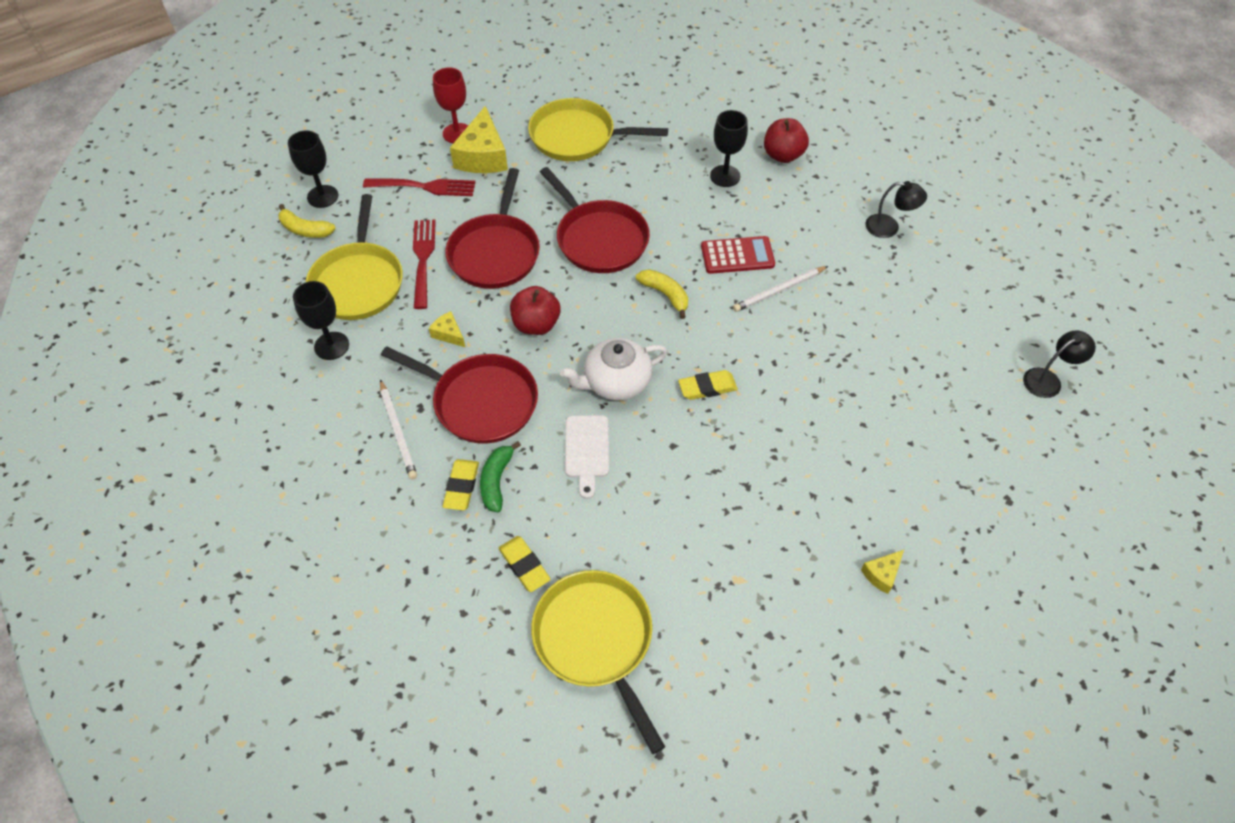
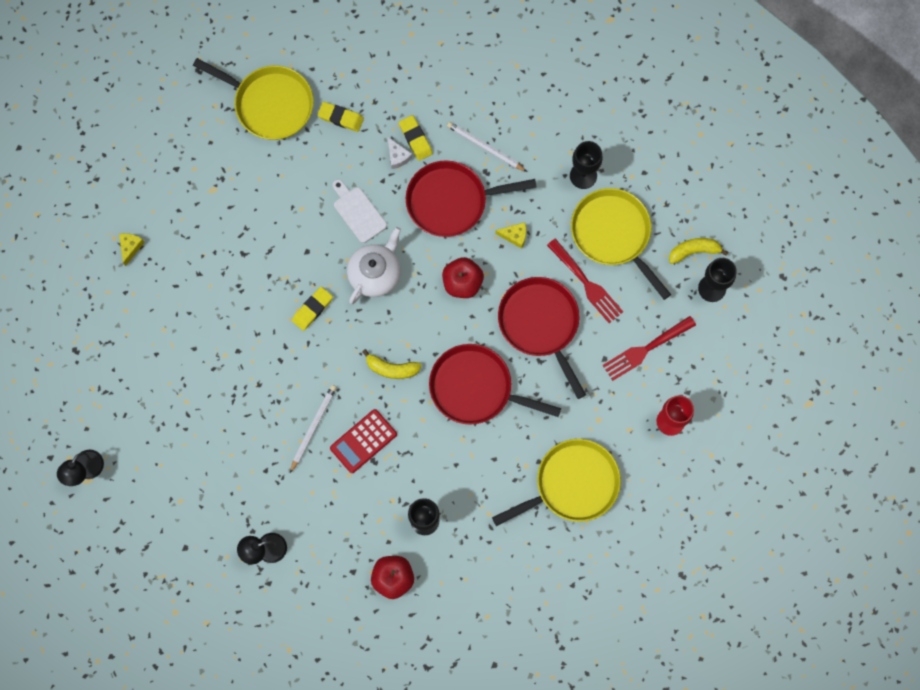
camera: 145 degrees right, 20 degrees up
yellow cheese [450,106,508,173] -> none
green banana [480,441,521,512] -> white cheese [388,137,412,169]

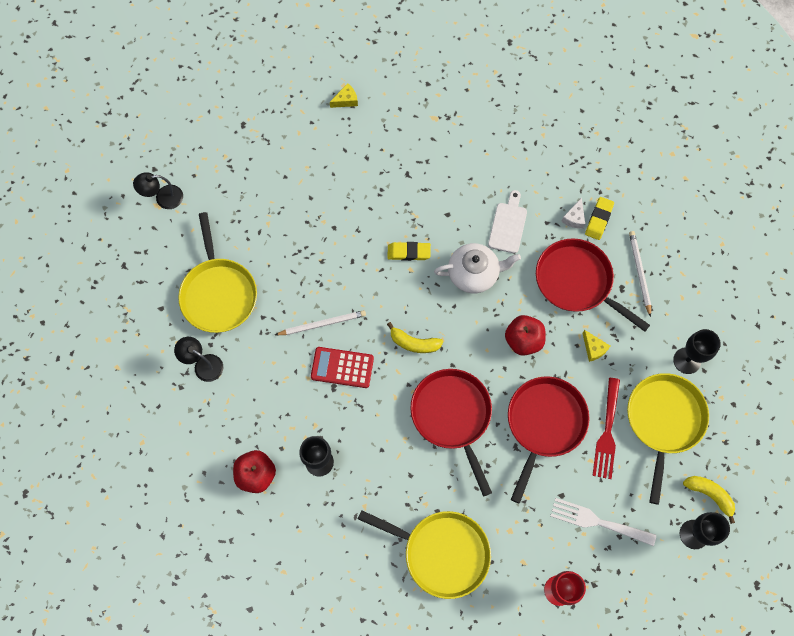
camera: 50 degrees right, 5 degrees down
yellow pan [193,58,314,140] -> yellow pan moved to [178,212,257,333]
yellow eraser [317,101,364,132] -> none
yellow banana [362,349,422,379] -> yellow banana turned 45 degrees counterclockwise [387,322,443,353]
red fork [603,316,696,381] -> white fork [550,498,656,546]

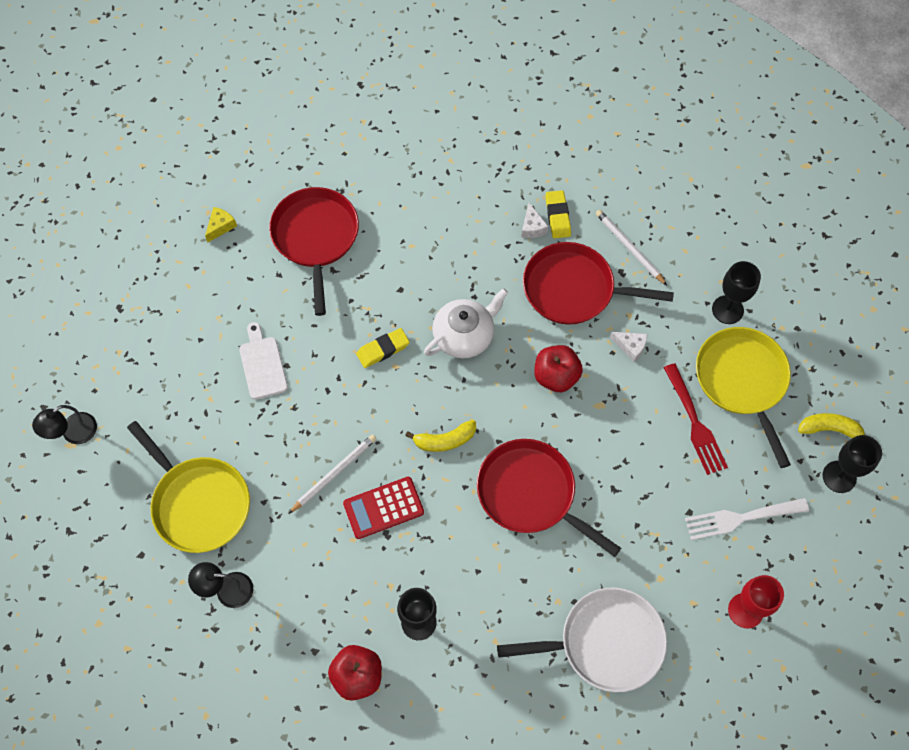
camera: 30 degrees left, 5 degrees down
yellow pan [358,510,491,599] -> white pan [497,587,667,692]
white cutting board [488,190,527,253] -> white cutting board moved to [239,322,288,400]
red pan [508,377,590,504] -> red pan moved to [269,187,359,316]
yellow cheese [582,330,611,362] -> white cheese [610,332,648,362]

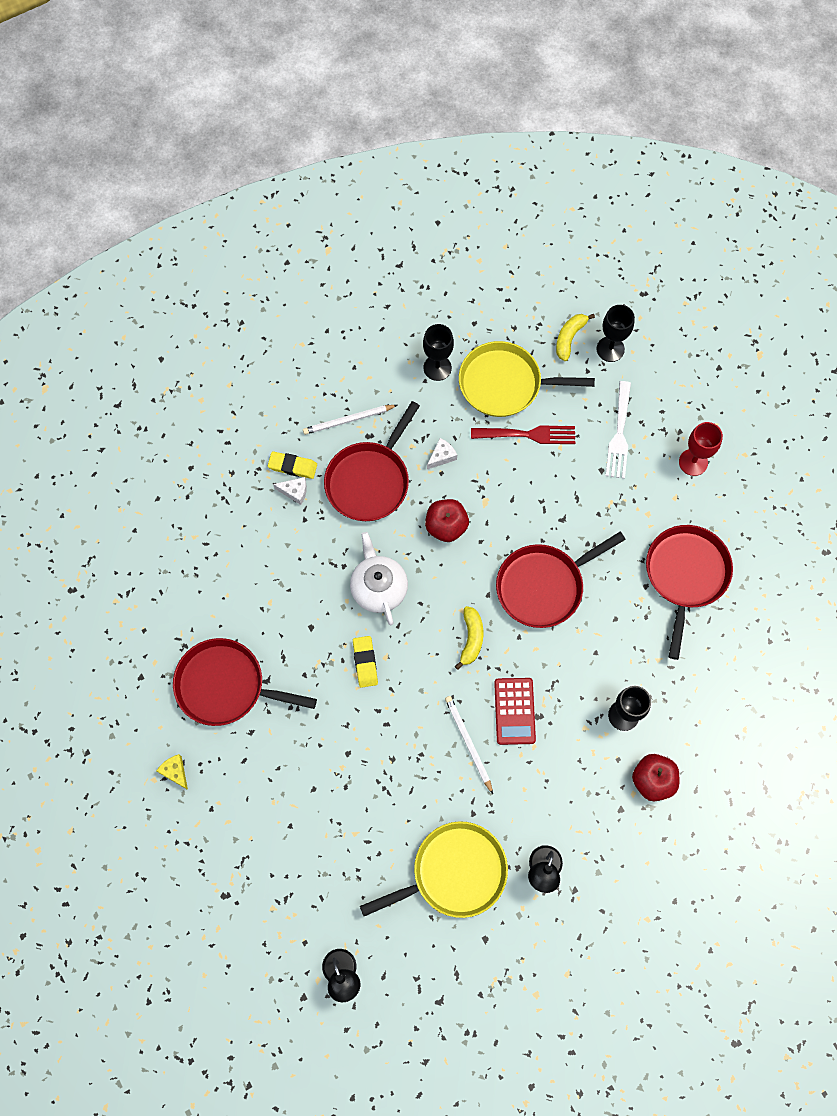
camera: 70 degrees left, 5 degrees up
white cutting board [239,322,288,400] -> none
white pan [497,587,667,692] -> red pan [646,525,733,660]

